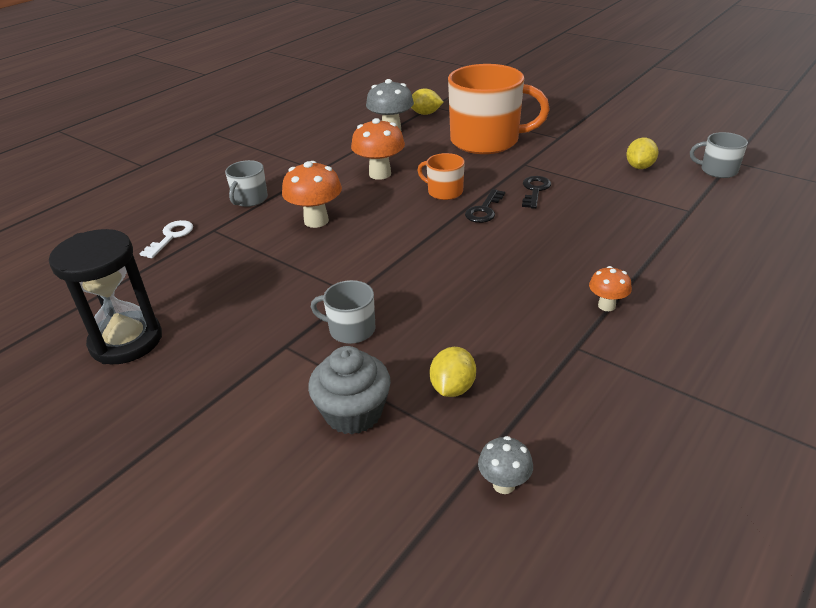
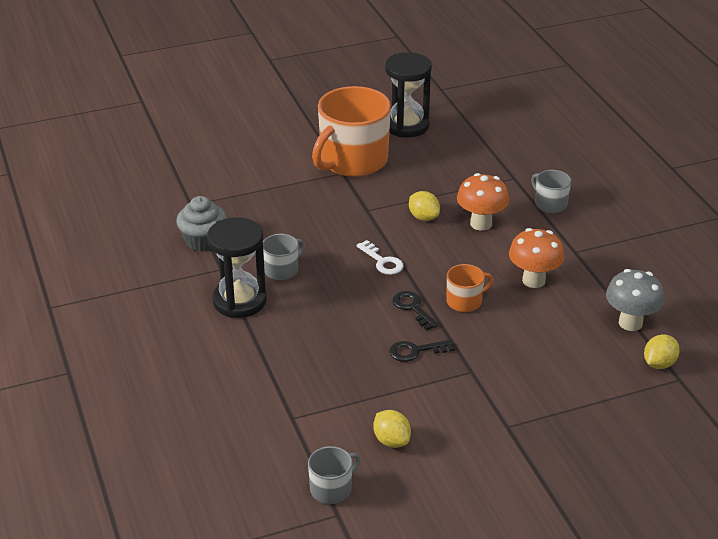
camera: 120 degrees right, 0 degrees up
white key [139,220,193,258] -> white key moved to [356,240,404,275]
grey cupcake [308,346,391,434] -> grey cupcake moved to [176,196,227,252]
grey mug [311,280,376,344] -> grey mug moved to [263,234,305,280]
yellow lemon [430,347,476,397] -> yellow lemon moved to [409,191,440,221]
orange mug [448,64,550,154] -> orange mug moved to [312,86,391,177]
grey mushroom [478,436,533,494] -> none
black key [522,176,551,209] -> black key turned 120 degrees clockwise [389,340,455,362]
orange mushroom [589,266,632,311] -> black hourglass [207,217,267,318]

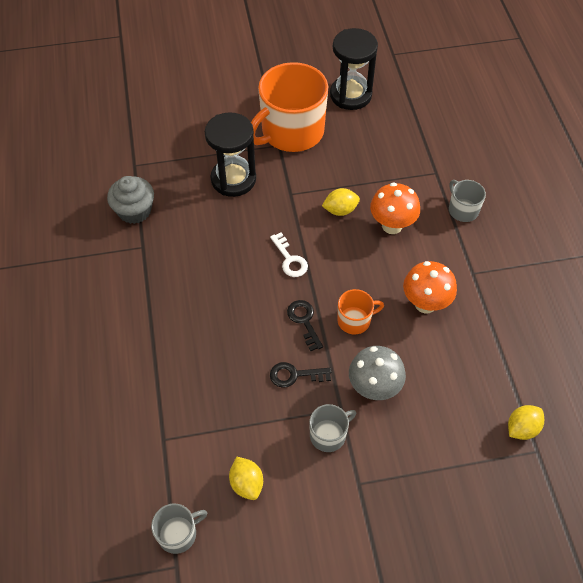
camera: 10 degrees right, 20 degrees up
black hourglass [207,217,267,318] -> black hourglass moved to [205,112,256,197]
grey mug [263,234,305,280] -> grey mug moved to [309,404,356,452]
yellow lemon [409,191,440,221] -> yellow lemon turned 75 degrees counterclockwise [322,188,360,216]
grey mushroom [606,269,664,331] -> grey mushroom moved to [349,346,406,400]

